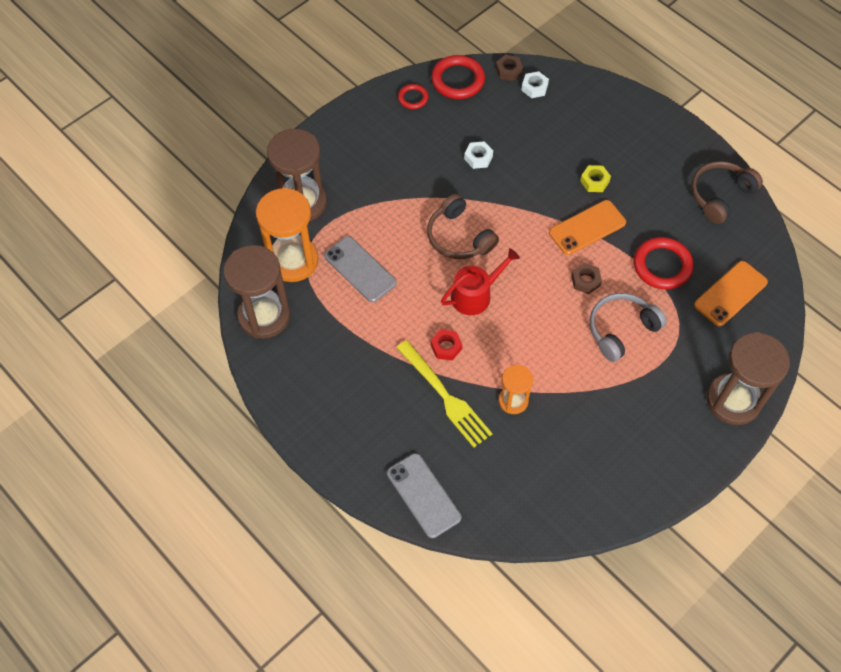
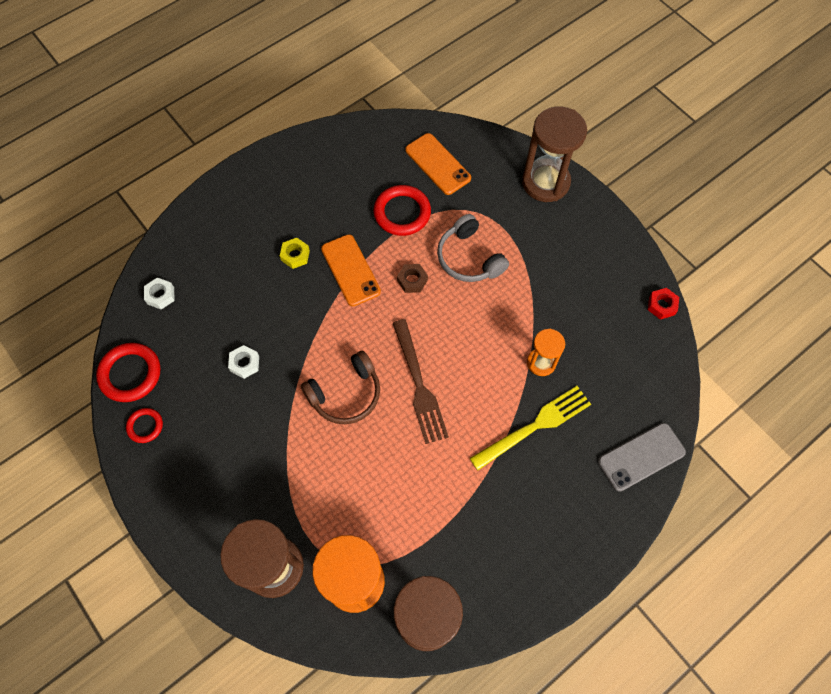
camera: 85 degrees left, 5 degrees up
grey phone [324,236,397,302] -> none
red nut [431,329,462,361] -> red nut moved to [648,288,679,320]
red watering can [441,248,520,315] -> brown fork [393,319,449,444]
brown nut [496,55,523,81] -> none
brown headphones [691,161,763,224] -> none

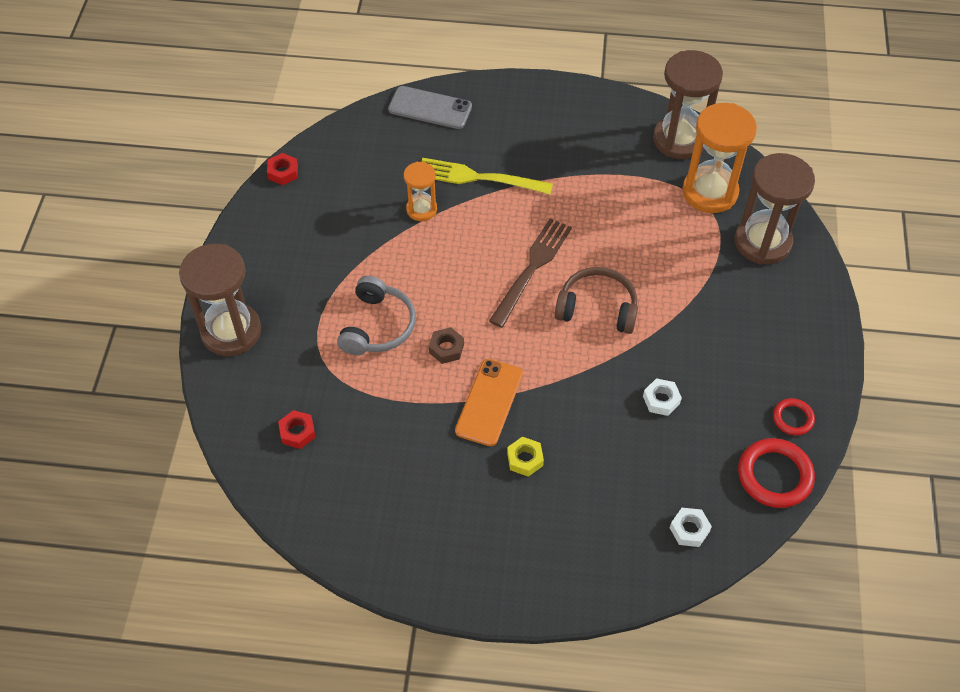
camera: 135 degrees left, 10 degrees down
red ring [373,185,431,236] -> none
orange phone [405,133,471,195] -> red nut [278,410,316,449]

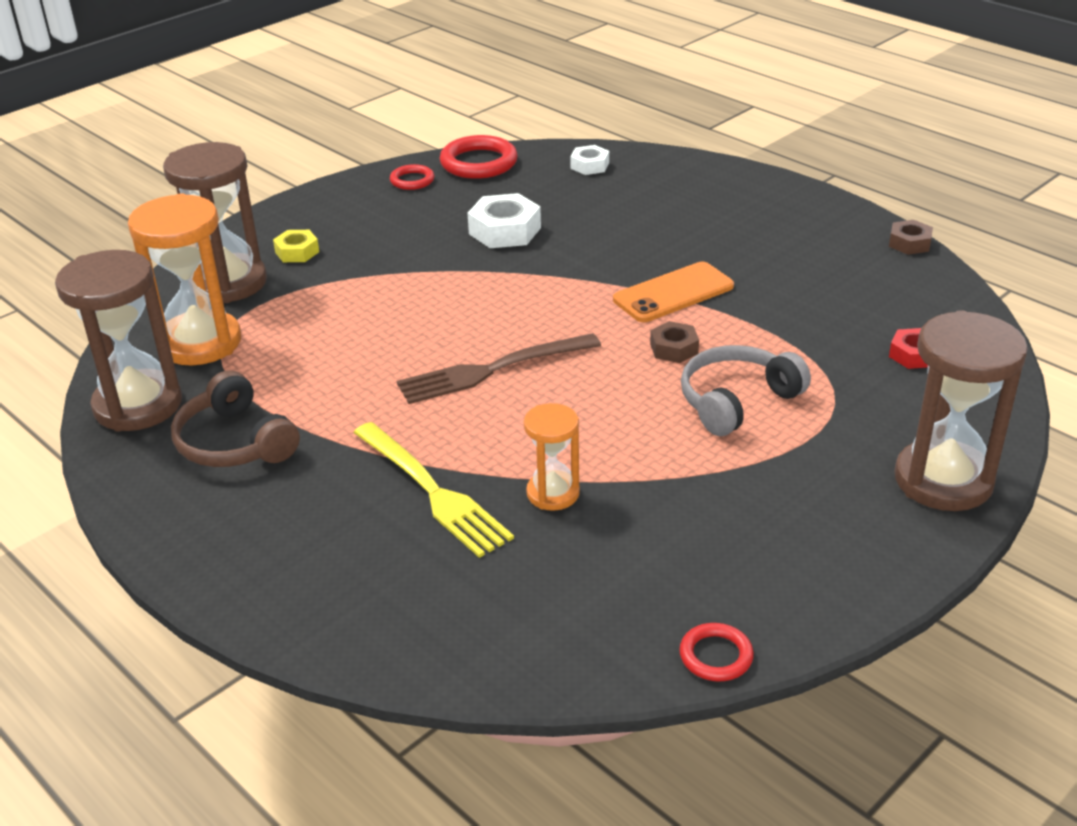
camera: 140 degrees left, 20 degrees down
red nut [267,153,298,185] -> red ring [679,623,754,681]
grey phone [388,86,472,129] -> none
yellow nut [507,437,544,477] -> yellow nut moved to [273,230,319,262]
brown headphones [555,267,638,334] -> brown headphones moved to [171,370,300,467]
white nut [643,378,682,416] -> white nut [468,193,541,248], size x1.66
none -> brown nut [889,220,933,255]

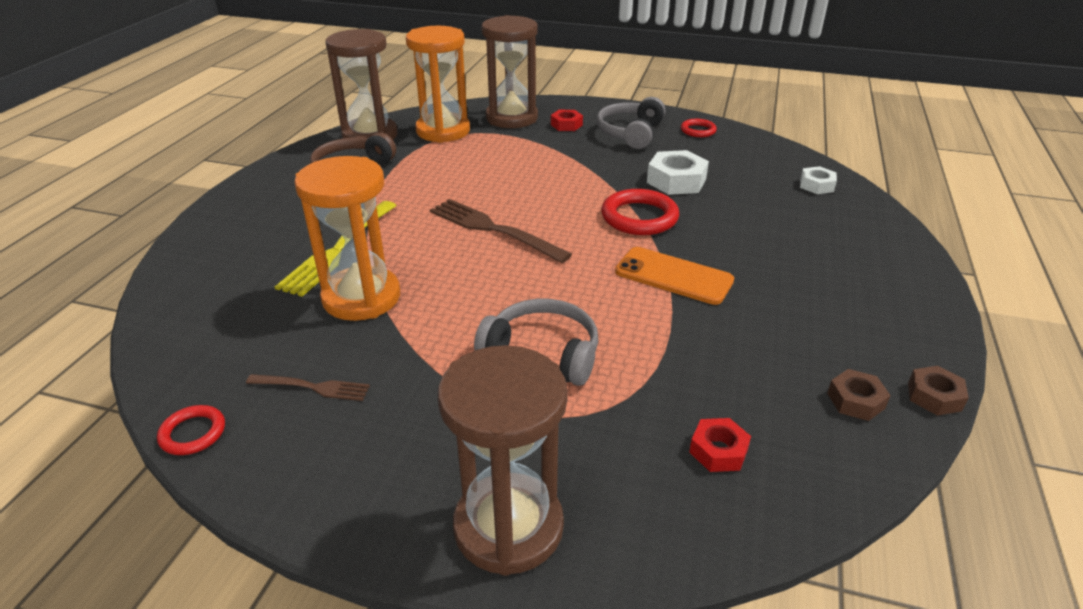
camera: 60 degrees right, 0 degrees up
yellow nut [273,230,319,262] -> red nut [551,110,583,131]
red ring [439,135,518,179] -> red ring moved to [601,189,679,235]
orange hourglass [524,403,580,511] -> orange hourglass [294,156,400,321], size x1.82
brown nut [650,321,699,363] -> brown nut moved to [827,369,891,421]
none -> brown fork [246,374,370,401]
none -> grey headphones [596,97,665,149]

